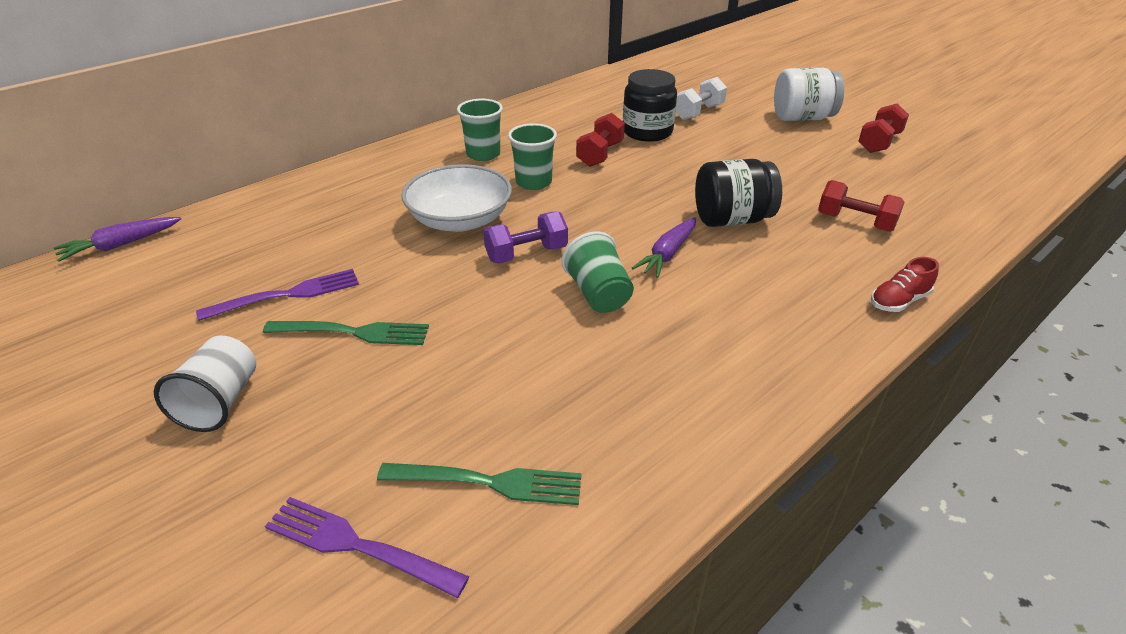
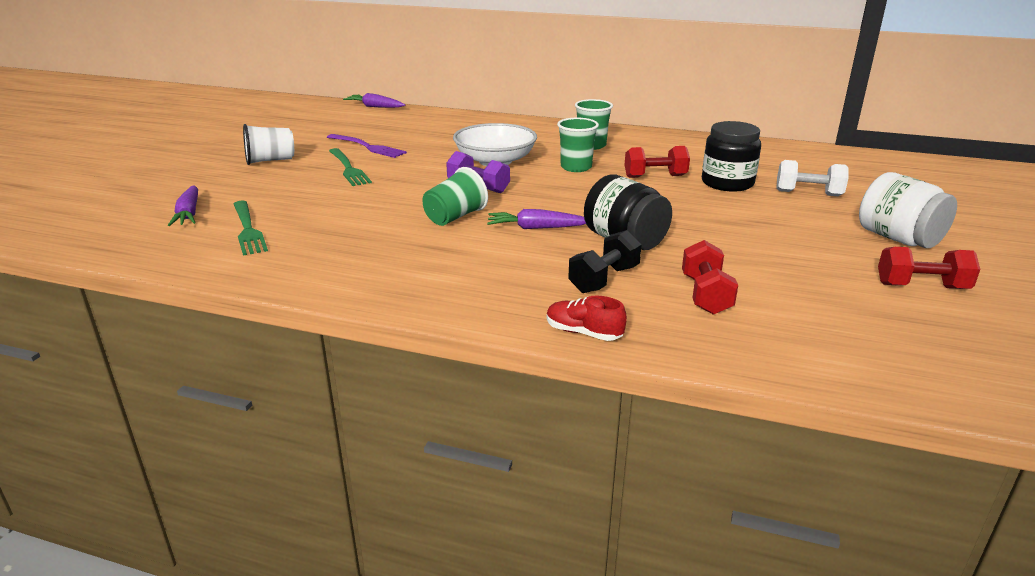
camera: 60 degrees right, 10 degrees down
purple fork [265,497,469,598] -> purple carrot [168,186,198,226]
none -> black dumbbell [568,230,641,293]

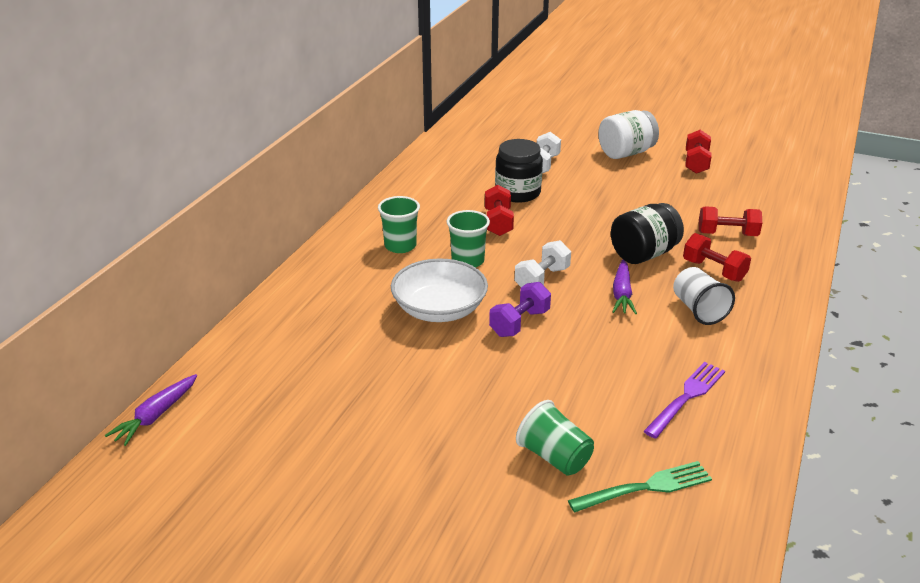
camera: 85 degrees left, 5 degrees up
purple carrot [168,186,198,226] -> none
white cup [243,124,294,165] -> white cup moved to [673,267,735,325]
purple fork [327,134,407,158] -> purple fork moved to [643,362,725,439]
green fork [329,148,372,186] -> none
green cup [422,167,488,226] -> green cup moved to [516,400,594,476]
red shoe [547,296,627,341] -> none
black dumbbell [568,230,641,293] -> red dumbbell [683,233,751,282]
none -> white dumbbell [515,240,571,287]

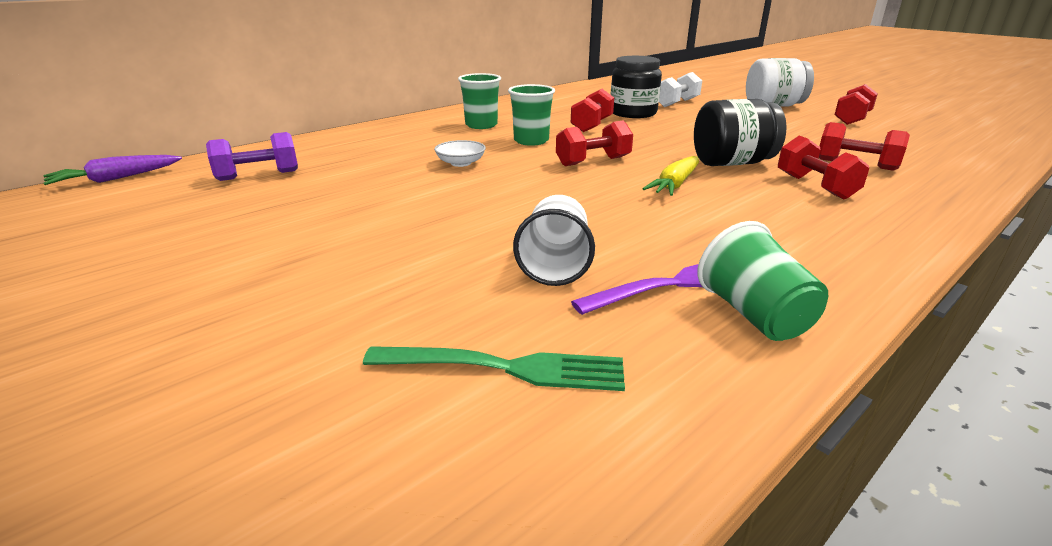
camera: 25 degrees right, 5 degrees down
white bowl [391,258,488,322] -> white bowl [434,140,486,167], size x0.48
purple dumbbell [489,282,551,337] -> purple dumbbell moved to [206,132,298,181]
white dumbbell [515,240,571,287] -> red dumbbell [556,120,633,166]
green cup [516,400,594,476] -> green cup moved to [697,221,828,341]
purple carrot [612,260,637,314] -> yellow carrot [642,156,699,196]
white cup [673,267,735,325] -> white cup moved to [513,195,595,286]

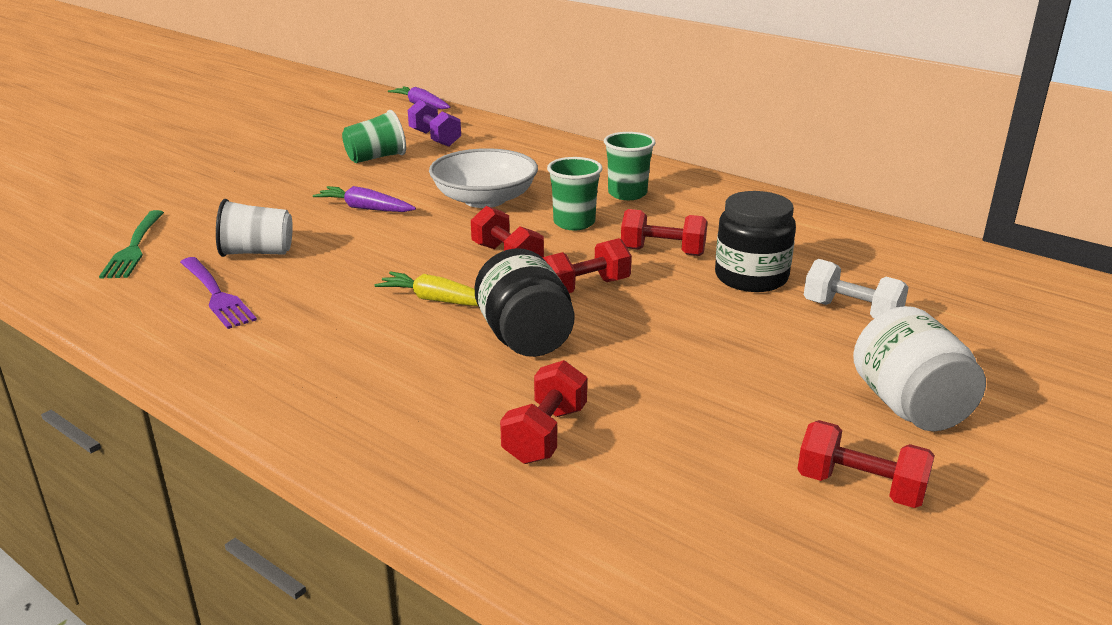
camera: 80 degrees right, 0 degrees up
white bowl [434,140,486,167] -> white bowl [429,148,538,208], size x2.10
green cup [697,221,828,341] -> green cup moved to [342,110,406,163]
red dumbbell [778,135,869,199] -> red dumbbell moved to [542,238,632,293]
none -> purple carrot [313,186,416,212]

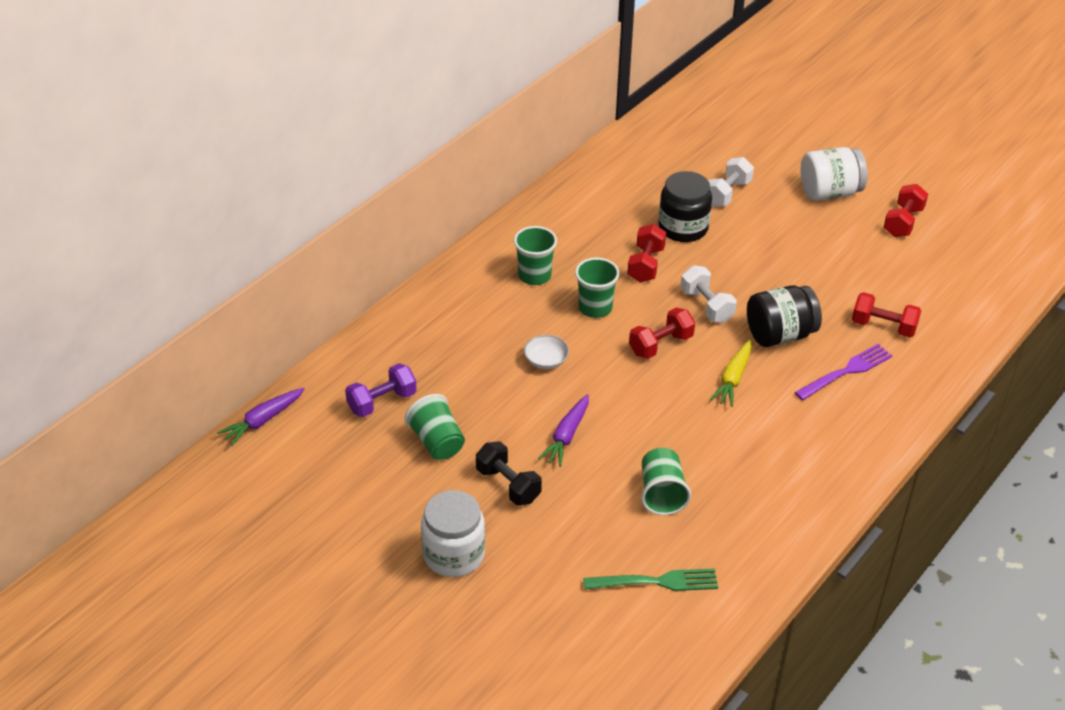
camera: 90 degrees left, 15 degrees up
purple fork [180,257,257,329] -> purple fork moved to [794,344,893,400]
white cup [216,199,293,257] -> green cup [641,448,691,515]
white bowl [429,148,538,208] -> white bowl [524,335,569,369], size x0.48
red dumbbell [542,238,632,293] -> white dumbbell [680,265,737,323]
none -> white jar [421,490,485,577]
none -> black dumbbell [476,441,542,506]

